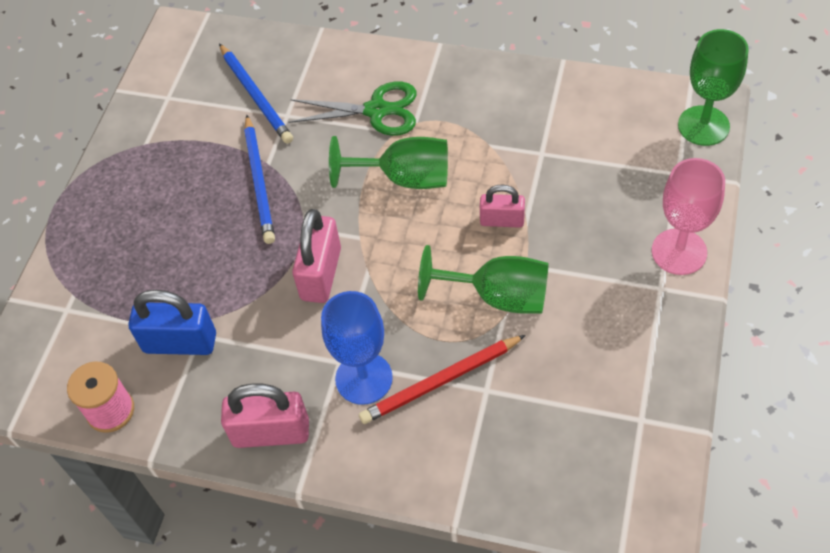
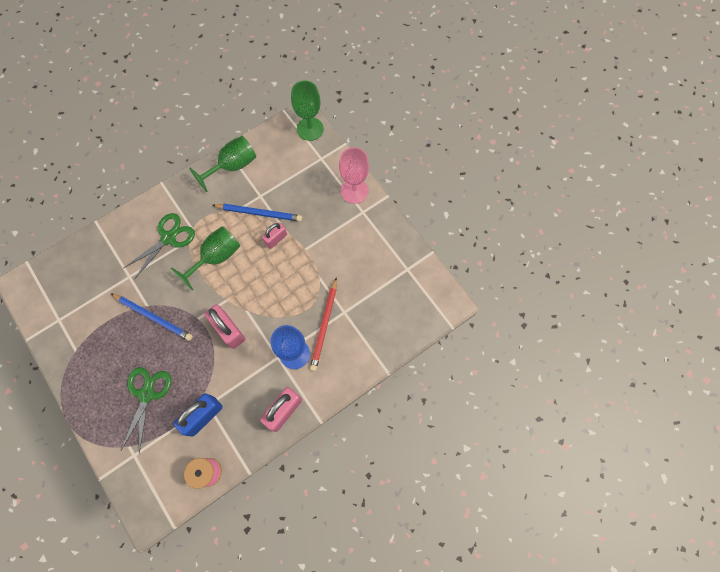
camera: 55 degrees left, 15 degrees up
blue pencil [219,43,293,144] -> blue pencil moved to [213,204,302,222]
green goblet [418,245,549,314] -> green goblet moved to [189,136,256,192]
none -> green scissors [121,367,171,454]

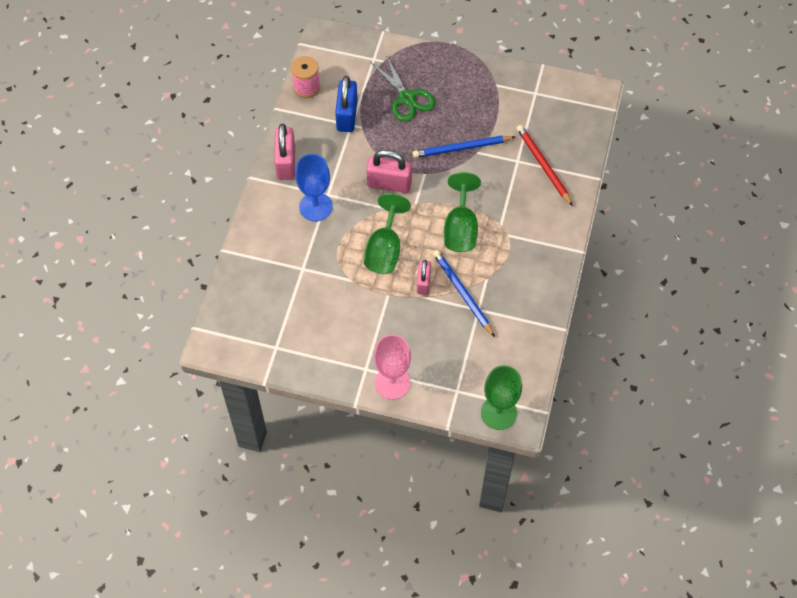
camera: 140 degrees right, 10 degrees down
green scissors [124,213,195,278] -> none
green goblet [189,136,256,192] -> green goblet moved to [364,193,411,274]
blue pencil [213,204,302,222] -> blue pencil turned 90 degrees clockwise [433,250,495,337]
red pencil [310,277,337,371] -> red pencil moved to [517,125,573,206]

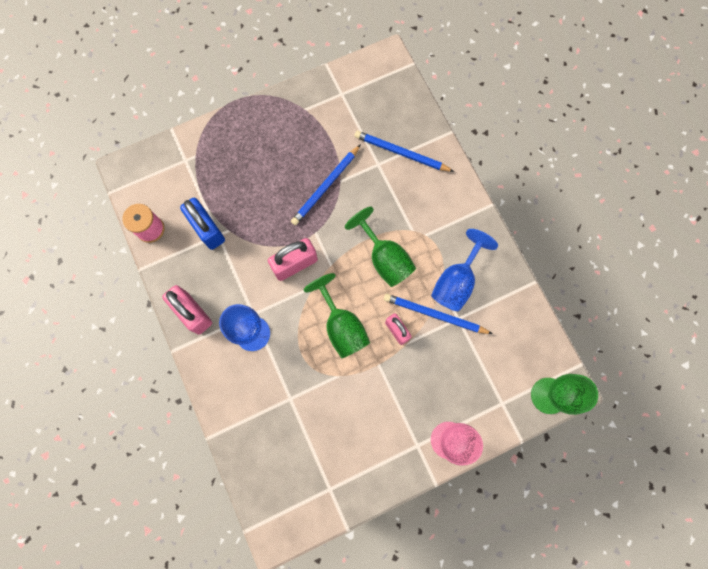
camera: 40 degrees left, 15 degrees up
green scissors [371,55,435,122] -> none
red pencil [517,125,573,206] -> blue pencil [354,131,454,172]
none -> blue goblet [431,229,498,311]

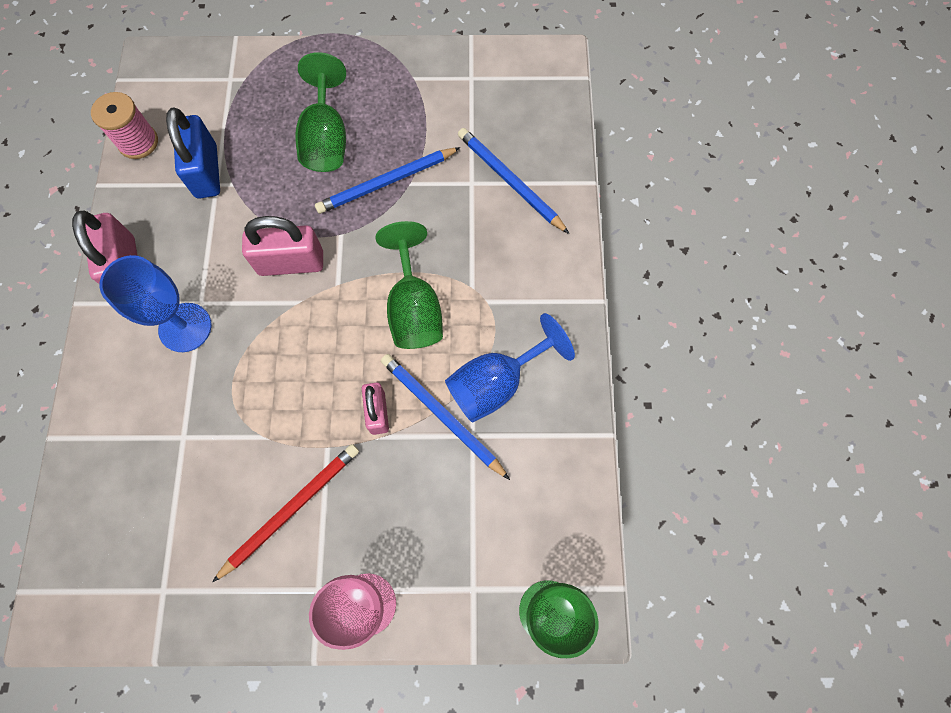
camera: 25 degrees right, 5 degrees down
green goblet [304,273,370,358] -> green goblet moved to [295,52,346,172]
none -> red pencil [212,444,359,583]

